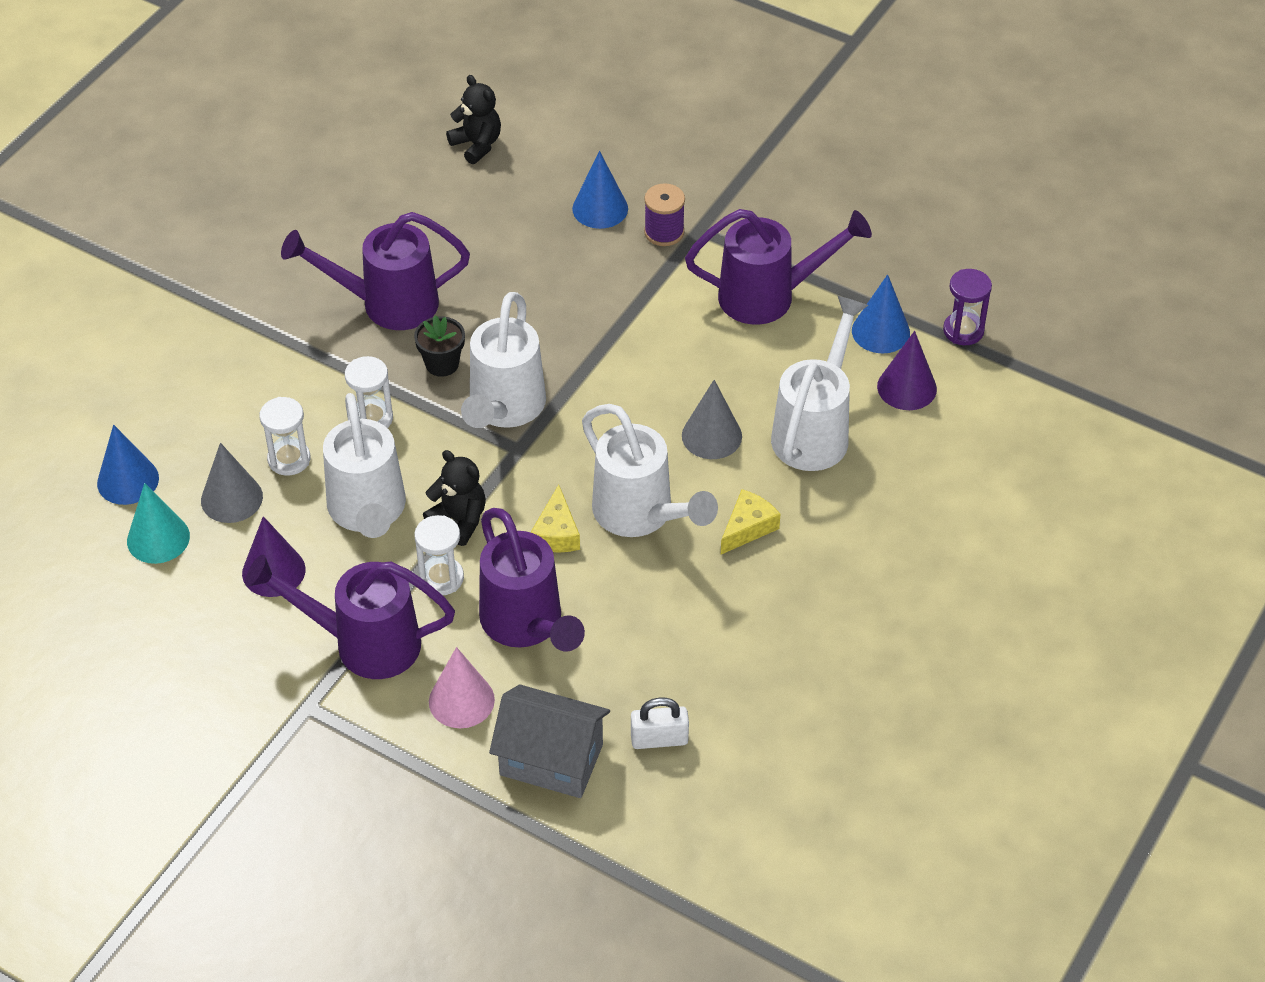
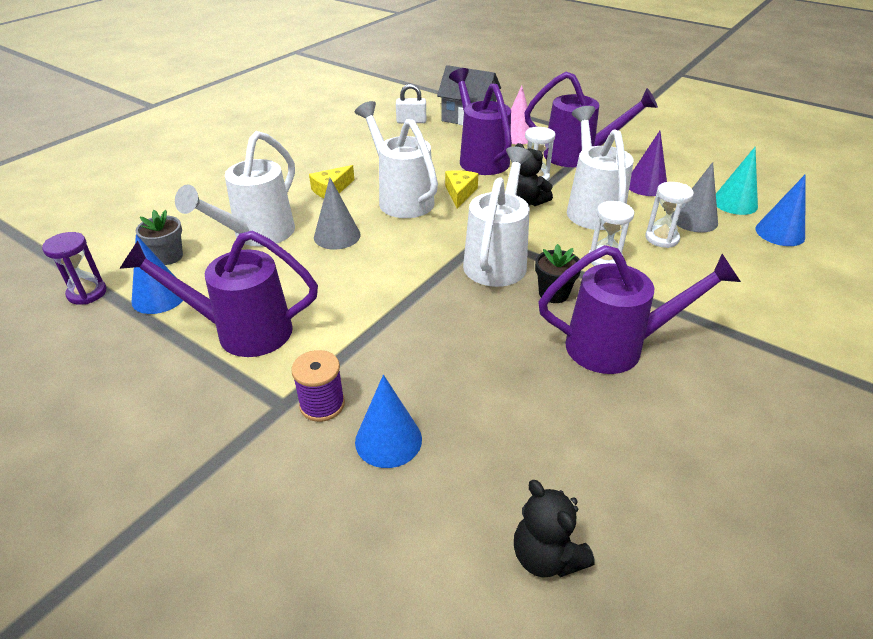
camera: 175 degrees left, 10 degrees down
purple cone [877,331,937,410] -> grey flower pot [136,210,183,265]

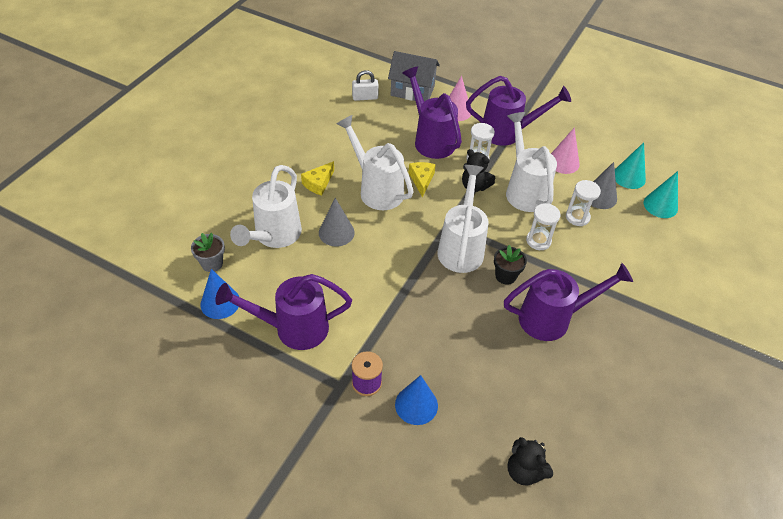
camera: 10 degrees left, 10 degrees up
purple hourglass [42,232,107,305] -> none
purple cone [629,131,667,196] -> pink cone [551,127,580,174]
blue cone [755,174,806,246] -> turquoise cone [644,171,678,218]

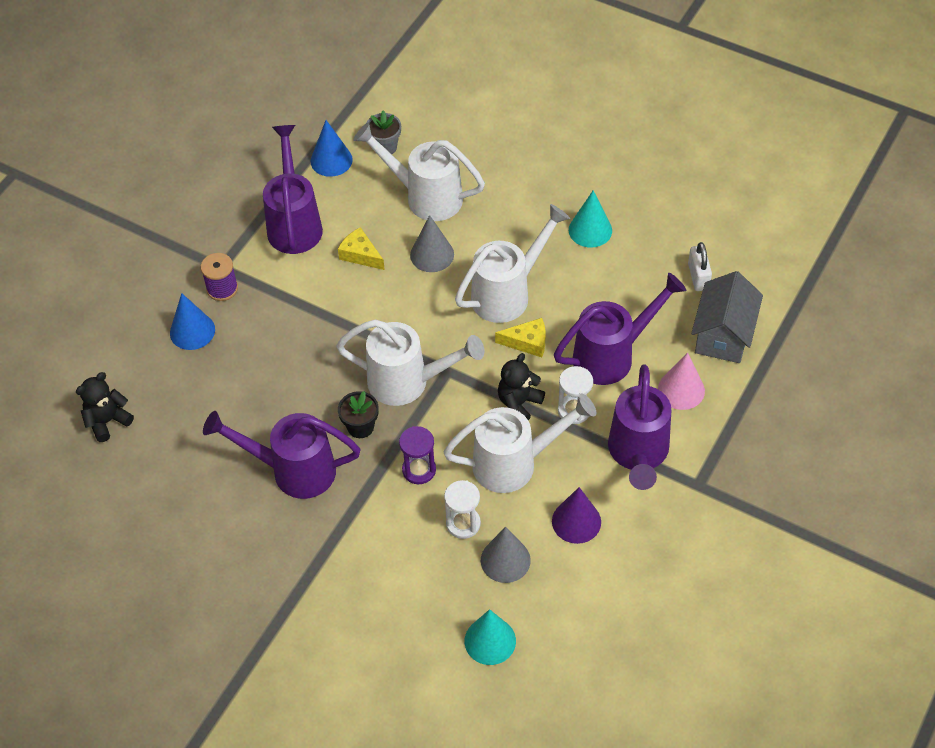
camera: 95 degrees right, 5 degrees up
yellow cheese [301,161,334,195] -> yellow cheese moved to [338,227,385,270]
purple watering can [504,263,633,341] -> purple watering can turned 105 degrees clockwise [203,411,360,499]
white hourglass [526,203,560,250] -> purple hourglass [399,426,436,484]
pink cone [551,127,580,174] -> purple cone [552,487,601,544]
turquoise cone [615,142,646,189] -> turquoise cone moved to [569,190,612,248]

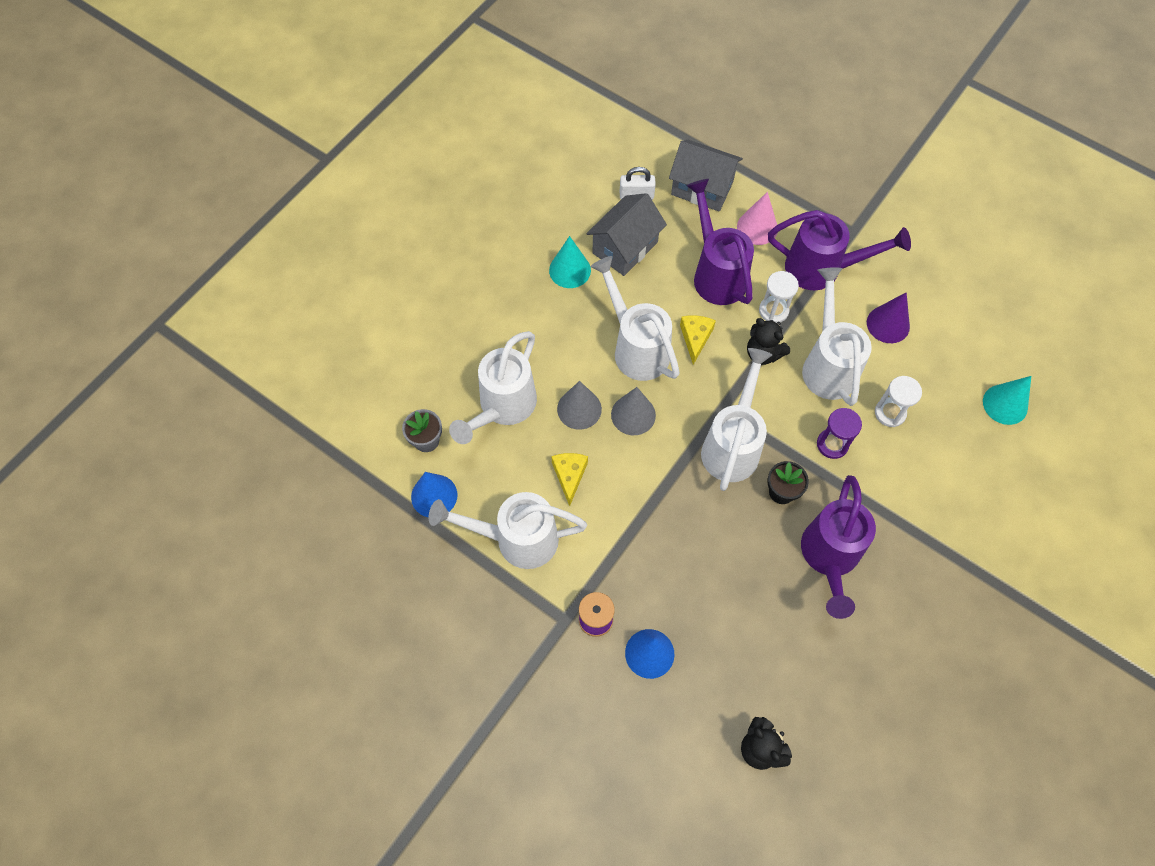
camera: 85 degrees left, 10 degrees up
purple watering can [263,125,323,254] -> white watering can [429,492,587,569]
yellow cheese [338,227,385,270] -> yellow cheese turned 135 degrees clockwise [551,453,588,506]
grey cone [481,527,531,583] -> grey cone moved to [611,387,656,435]
none -> grey house [586,193,667,276]

